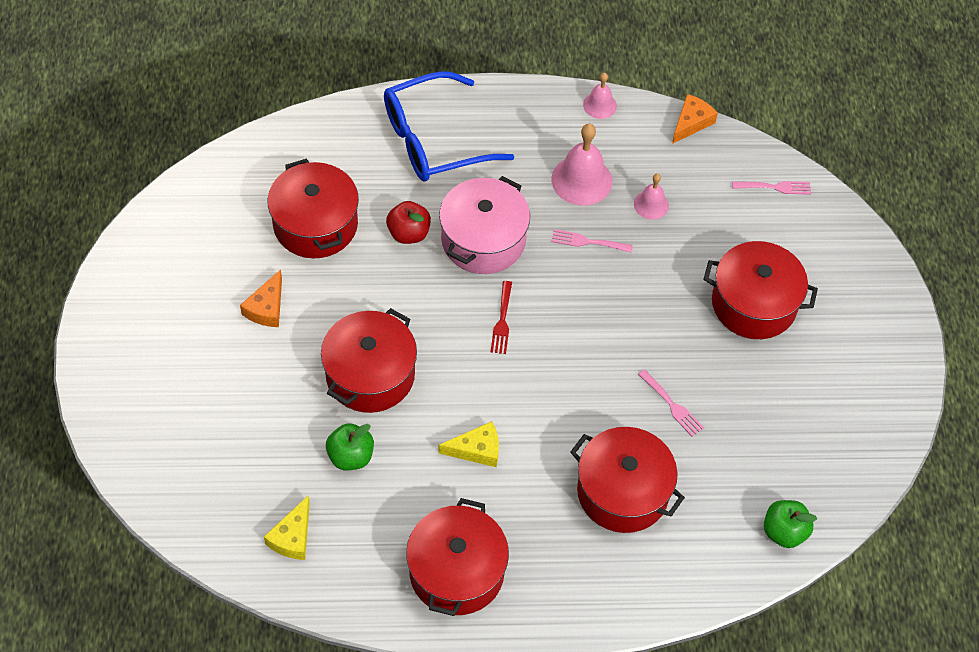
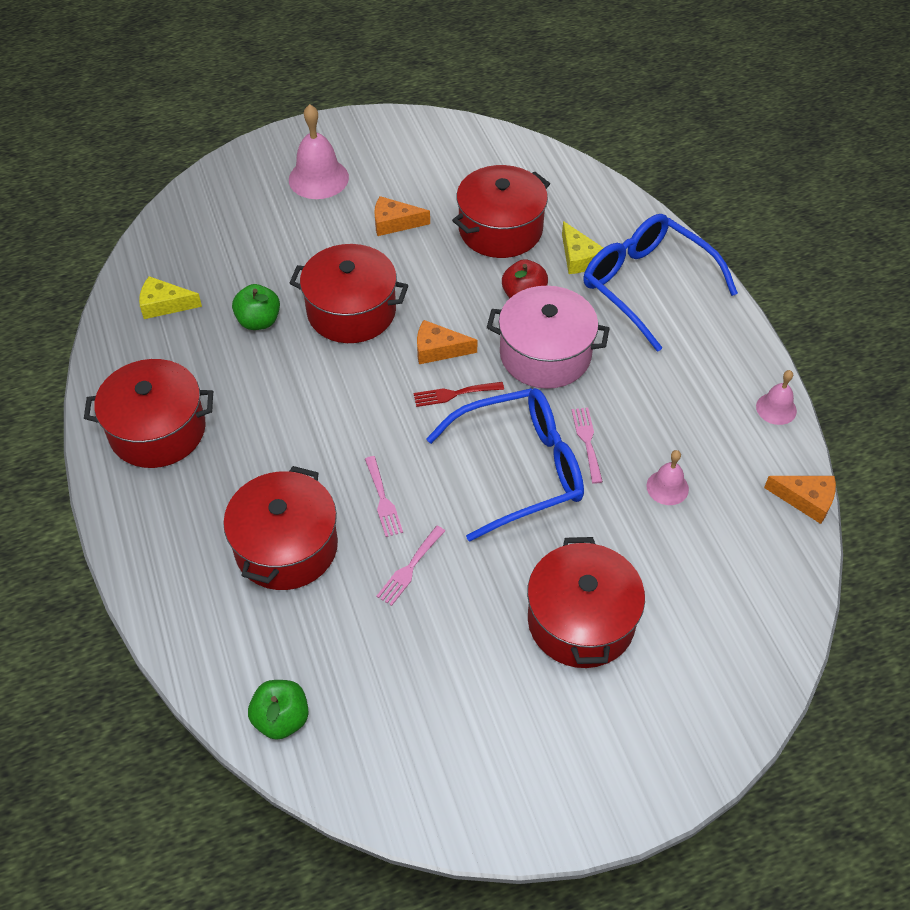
camera: 75 degrees right, 5 degrees down
yellow cheese [439,421,499,467] -> yellow cheese moved to [562,221,603,274]
pink bell [552,124,612,206] -> pink bell moved to [289,104,349,199]
pink fork [732,181,811,195] -> pink fork moved to [365,456,403,537]
none -> orange cheese [417,320,478,364]
none -> blue glasses [426,388,584,542]

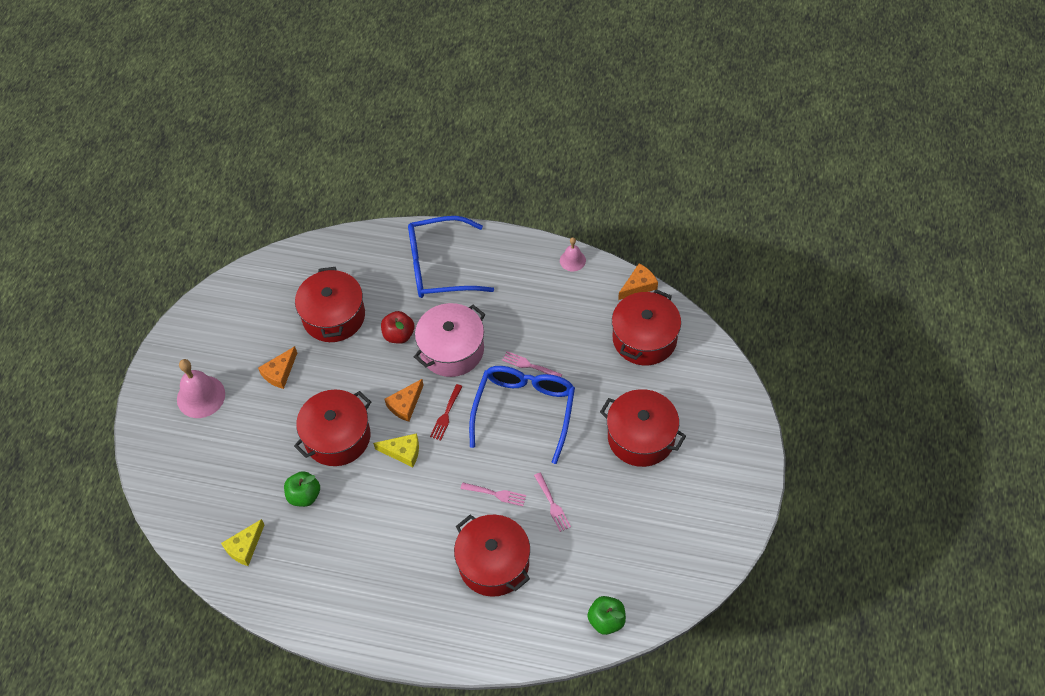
camera: 55 degrees left, 5 degrees up
red pot [84,359,213,468] -> red pot moved to [612,289,681,365]
yellow cheese [562,221,603,274] -> yellow cheese moved to [373,433,419,467]
pink bell [646,450,689,505] -> none

